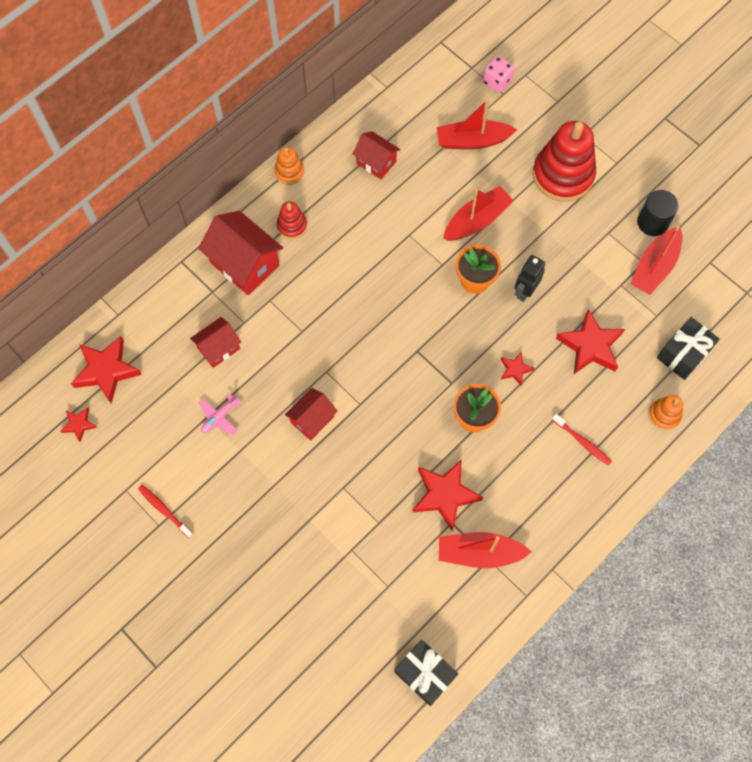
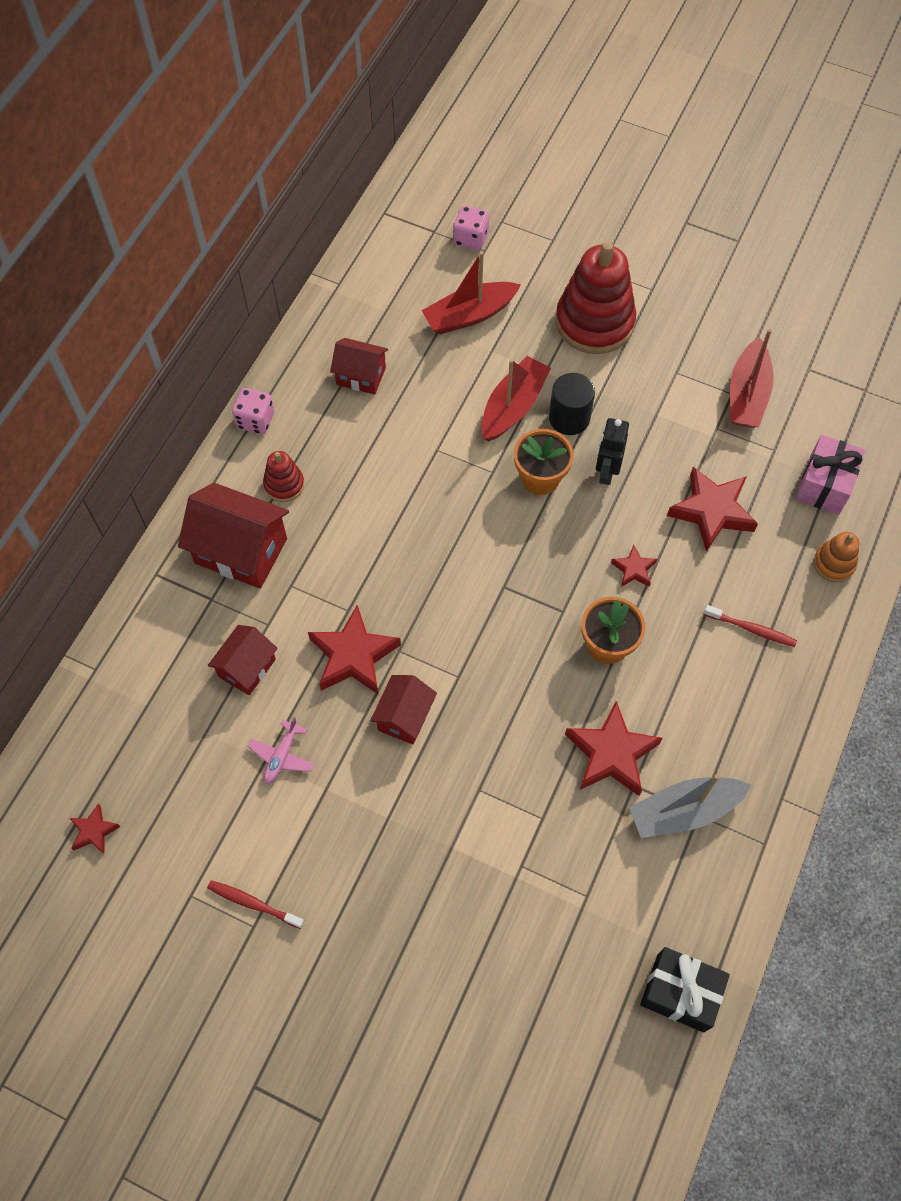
camera: 20 degrees left, 5 degrees down
red star [71,336,142,404] -> red star moved to [308,605,401,694]
orange stacking toy [274,147,304,185] -> pink dice [232,388,274,434]
red boat [439,532,531,568] -> grey boat [629,774,751,838]
black cylinder [637,190,679,236] -> black cylinder moved to [549,373,595,435]
black gift [657,317,720,380] -> pink gift [795,435,865,515]

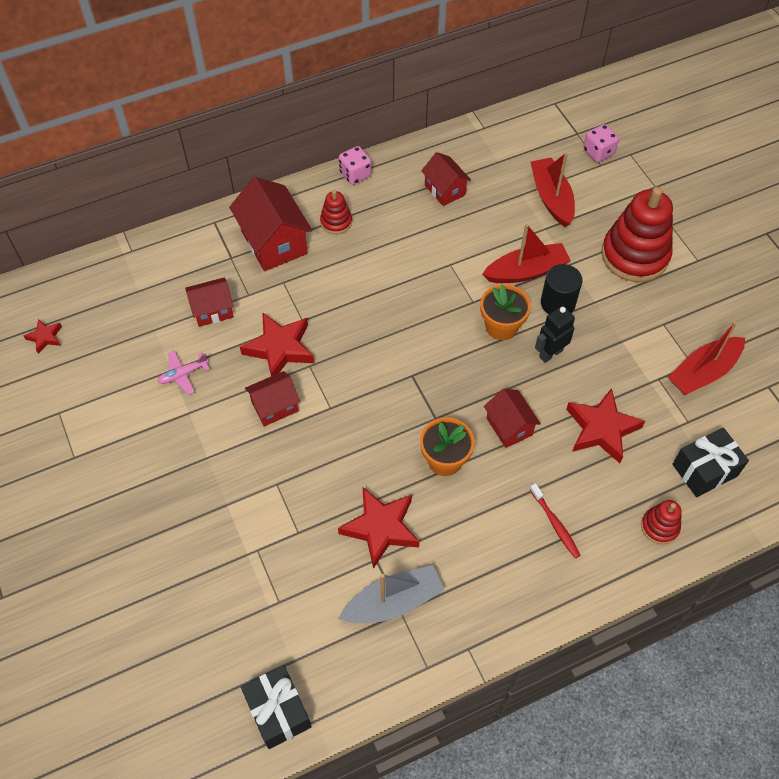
camera: 40 degrees right, 5 degrees down
red toothbrush [207,880,304,929] -> none
red boat [421,252,521,334] -> red boat turned 60 degrees clockwise [530,153,575,227]
red star [611,544,657,587] -> red house [484,389,541,448]
grey boat [629,774,751,838] -> grey boat turned 135 degrees clockwise [338,565,444,623]
pink gift [795,435,865,515] -> black gift [672,428,749,497]
orange stacking toy [813,532,860,582] -> red stacking toy [641,500,682,545]

